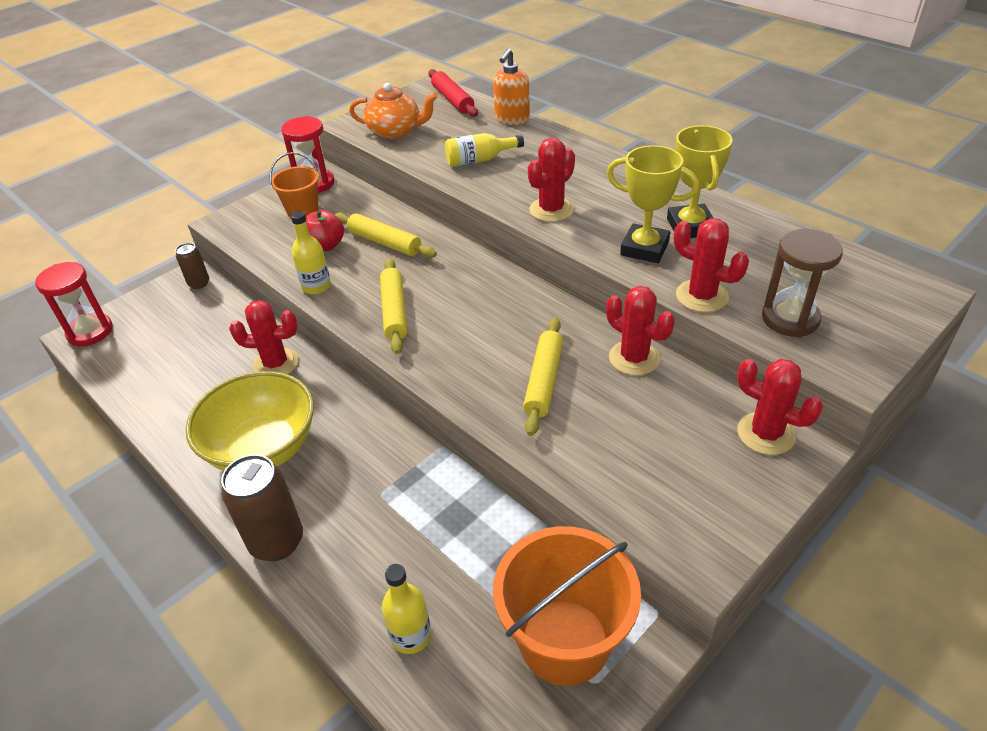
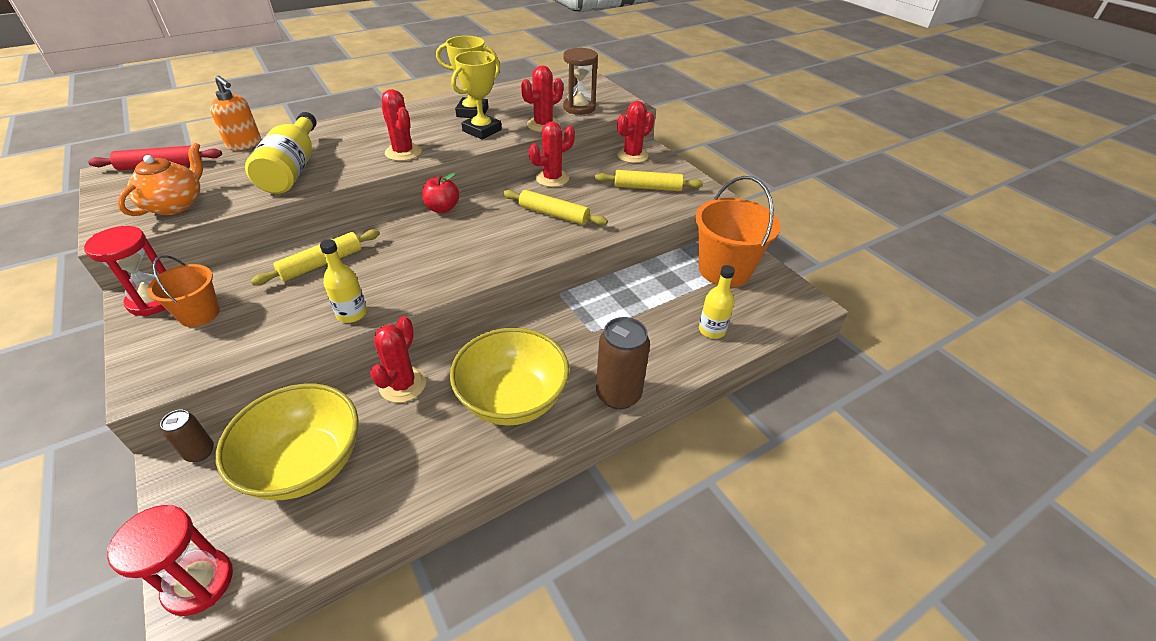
camera: 80 degrees left, 0 degrees up
red apple [306,210,344,251] -> red apple moved to [422,173,460,213]
yellow rolling pin [380,258,407,354] -> yellow rolling pin moved to [595,170,703,191]
yellow bottle [445,133,524,167] -> yellow bottle [245,112,317,194], size x1.64
none -> yellow bowl [216,384,359,500]

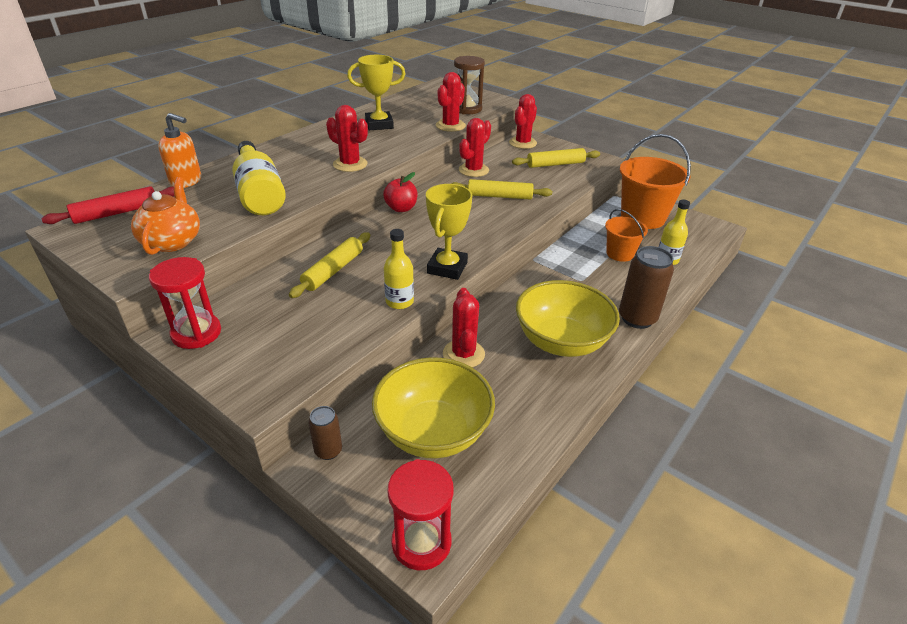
camera: 20 degrees left, 5 degrees down
orange bucket [147,255,220,327] -> orange bucket moved to [605,209,648,262]
yellow trophy [451,51,502,139] -> yellow trophy moved to [426,184,472,280]

